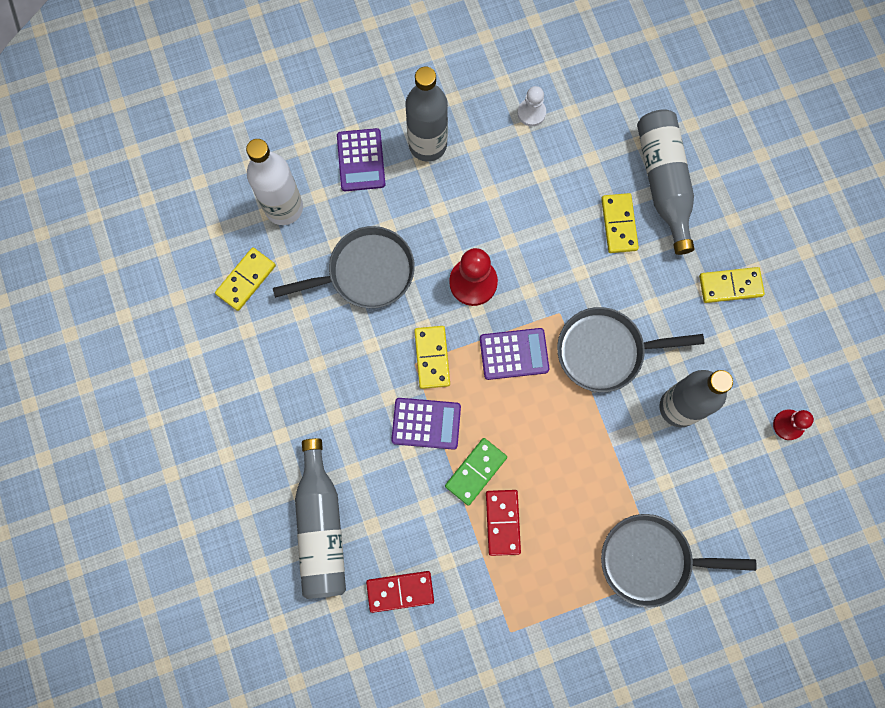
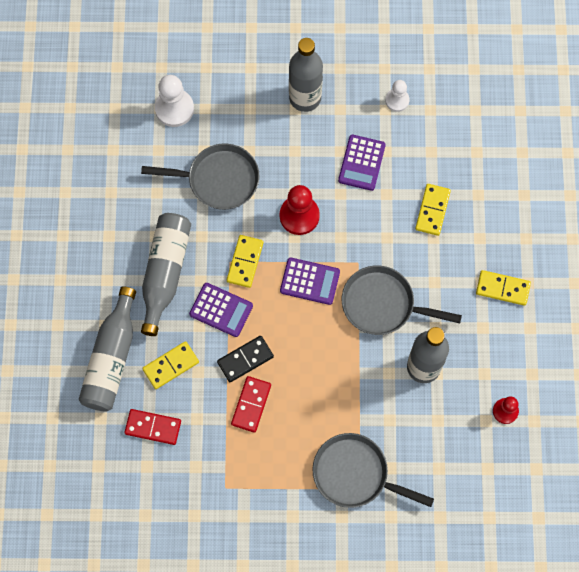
camera: 20 degrees right, 5 degrees down
yellow domino [215,247,276,311] -> yellow domino moved to [142,341,199,389]
white bottle [246,139,303,225] -> white pawn [155,75,194,127]
purple calculator [337,128,385,191] -> purple calculator moved to [338,135,386,191]
green domino [445,438,507,506] -> black domino [217,336,274,382]
grey bottle [637,109,695,255] -> grey bottle moved to [141,213,191,336]

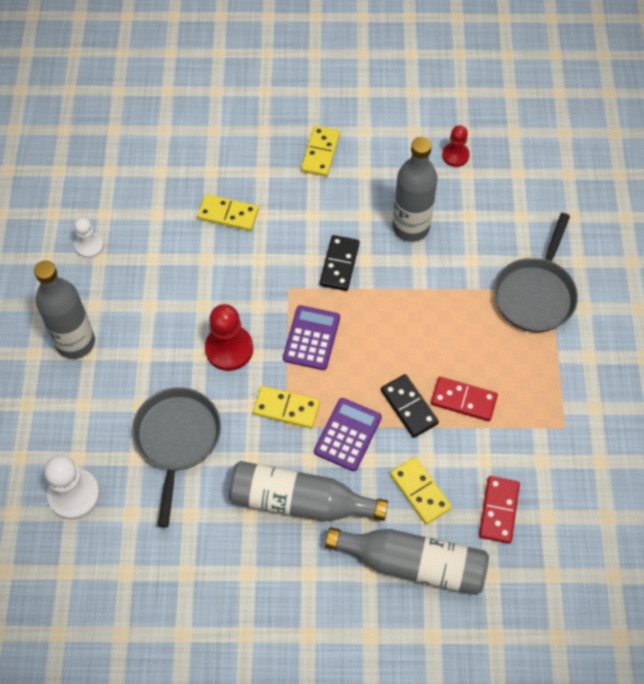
camera: 90 degrees left, 10 degrees down
purple calculator [338,135,386,191] -> none
grey pan [342,265,462,335] -> black domino [320,235,360,291]

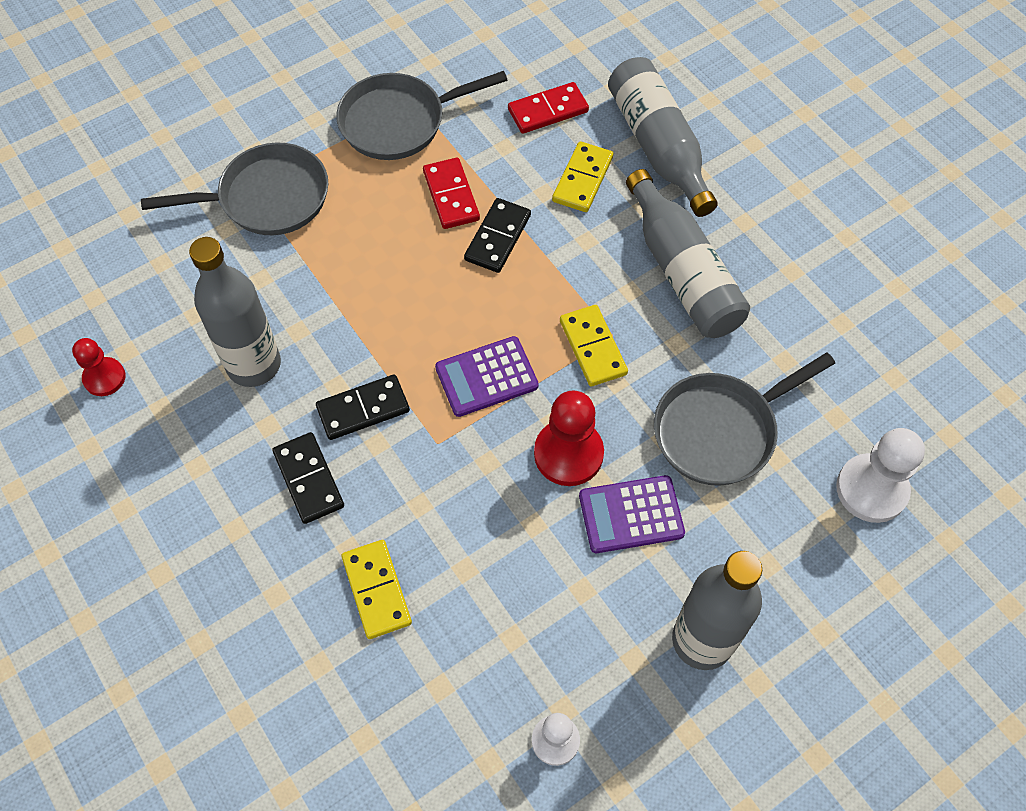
camera: 125 degrees left, 0 degrees up
yellow domino [301,126,340,177] -> none
purple calculator [314,398,382,471] -> purple calculator moved to [579,475,685,553]
none -> black domino [272,432,344,524]
none -> grey pan [336,71,508,160]

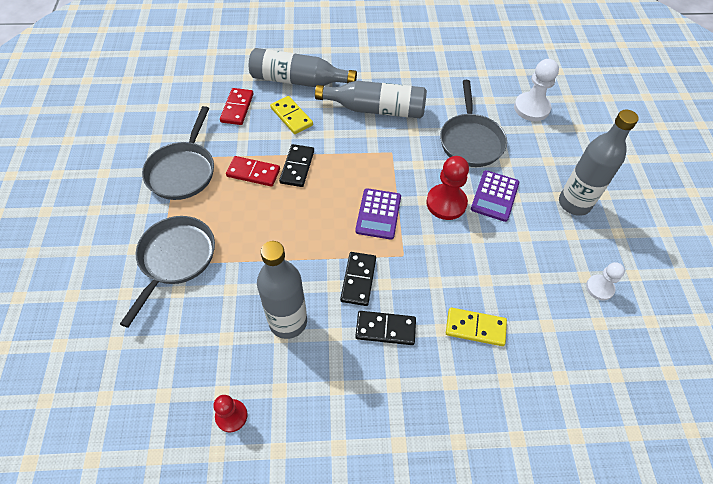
camera: 60 degrees left, 5 degrees down
black domino [464,198,531,273] -> black domino turned 45 degrees clockwise [279,144,314,187]
yellow domino [560,305,628,387] -> none

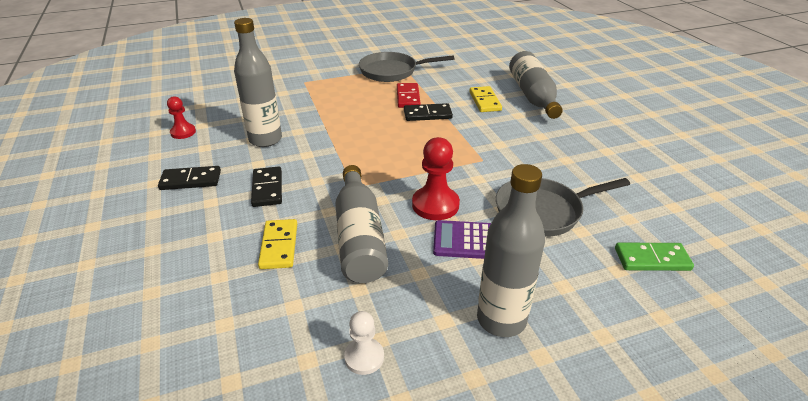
camera: 75 degrees right, 20 degrees down
grey pan [120,216,215,328] -> none
red domino [220,88,254,125] -> none
yellow domino [270,96,313,134] -> yellow domino turned 45 degrees counterclockwise [469,86,502,112]
grey bottle [315,81,427,118] -> grey bottle moved to [335,165,388,283]
black domino [340,252,376,306] -> black domino moved to [158,166,221,190]
purple calculator [355,188,401,240] -> none
white pawn [514,59,559,121] -> green domino [615,243,694,271]

